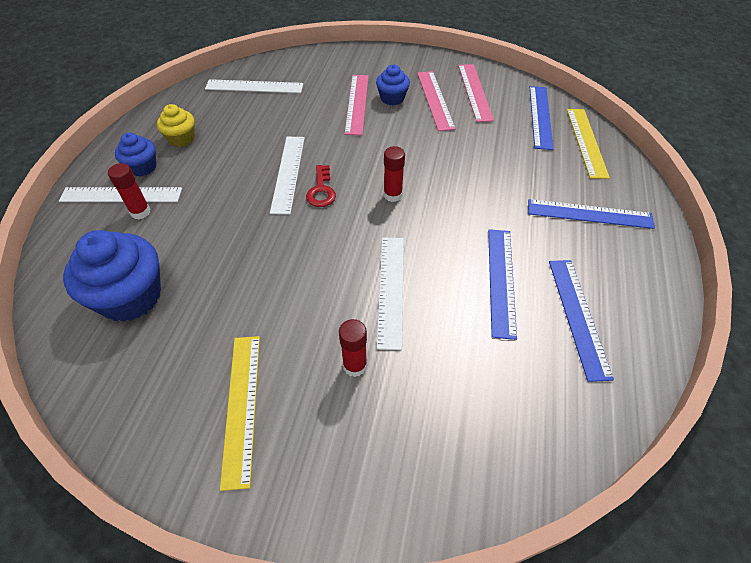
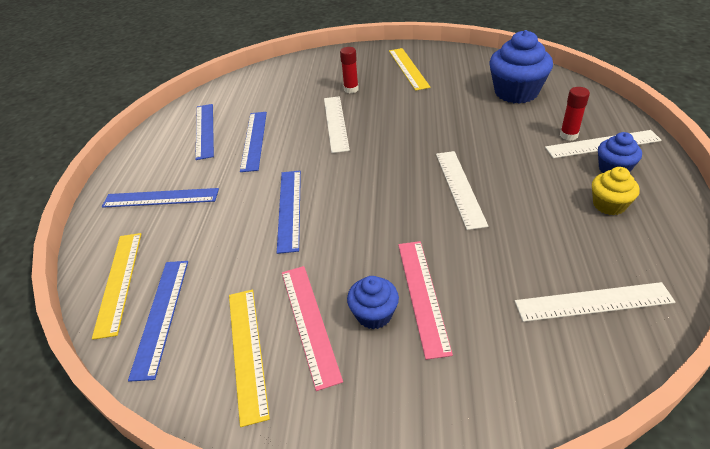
camera: 175 degrees right, 10 degrees down
red key [306,165,336,207] -> none
red glue stick [384,146,405,202] -> none
pink ruler [458,64,494,122] -> yellow ruler [229,290,270,427]
none -> blue ruler [277,171,301,254]

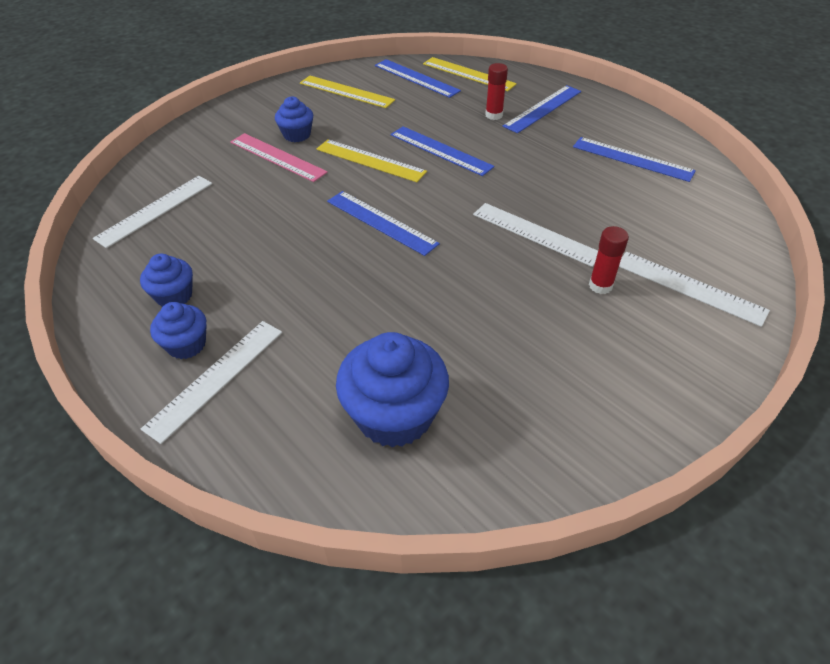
camera: 130 degrees right, 5 degrees up
blue ruler [240,112,267,172] -> blue ruler moved to [327,191,440,256]
pink ruler [282,266,343,391] -> none
yellow ruler [389,48,431,91] -> yellow ruler moved to [317,139,427,182]
white ruler [436,151,488,230] -> white ruler moved to [619,252,770,327]
red glue stick [560,87,590,141] -> red glue stick moved to [485,63,508,120]
yellow cupcake [592,167,640,215] -> blue cupcake [140,254,193,307]

